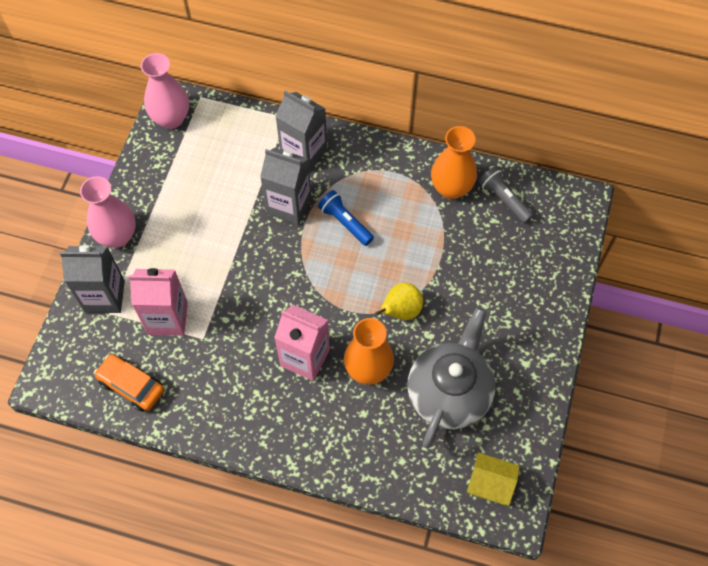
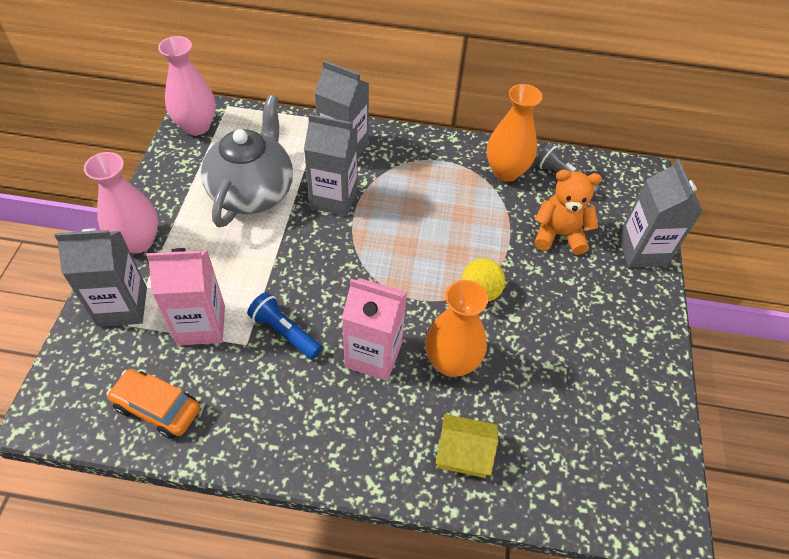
camera: 10 degrees left, 10 degrees down
blue flashlight [318,190,374,246] -> blue flashlight moved to [247,292,322,359]
grey teapot [407,307,495,448] -> grey teapot moved to [201,95,293,227]
yellow house [467,452,520,506] -> yellow house moved to [436,414,498,478]
none -> orange teddy bear [534,170,602,255]
none -> grey carton [618,160,703,268]

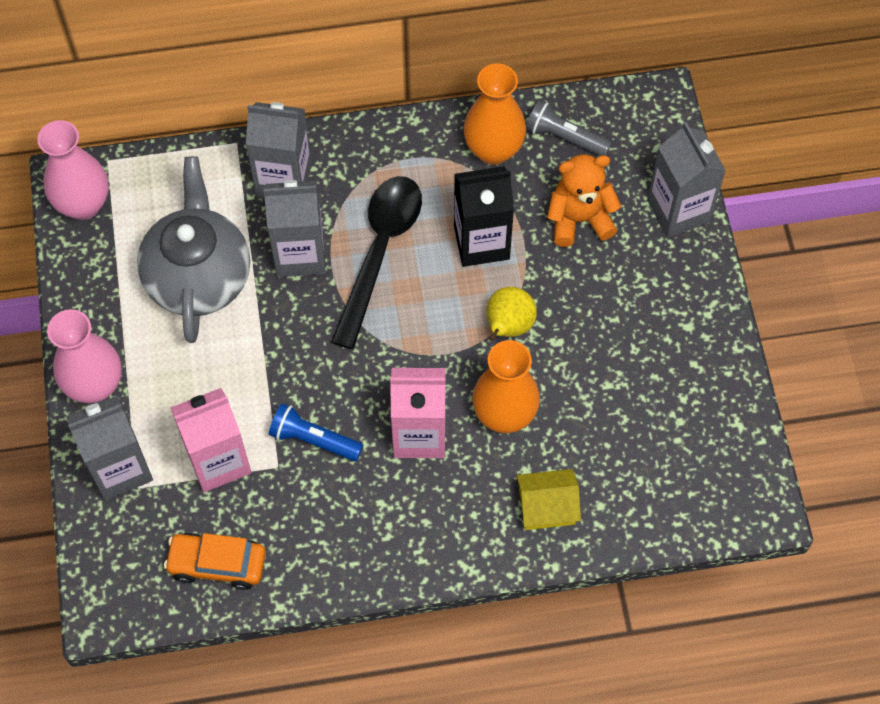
camera: 15 degrees left, 10 degrees up
none -> black spoon [331,176,422,349]
none -> black carton [454,166,514,267]

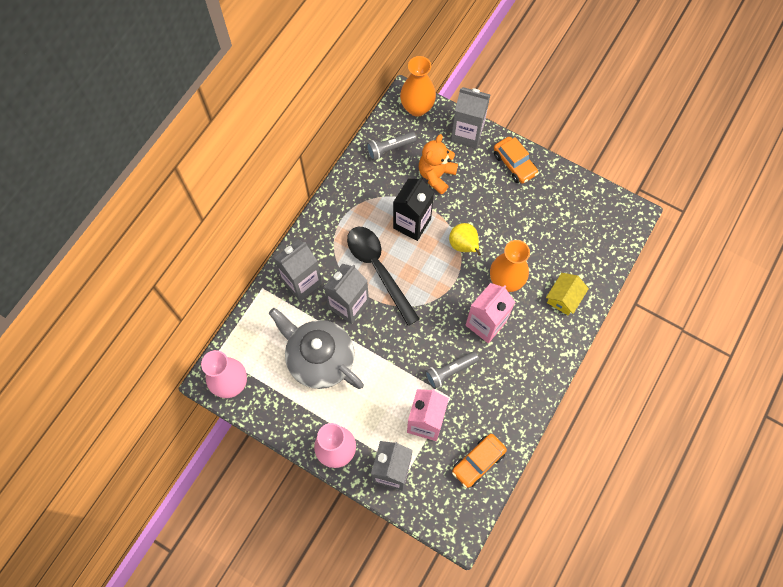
camera: 50 degrees left, 5 degrees up
blue flashlight [269,403,363,461] -> grey flashlight [425,351,479,389]
orange vase [464,64,526,165] -> orange vase moved to [400,56,436,117]
none -> orange car [494,137,538,184]

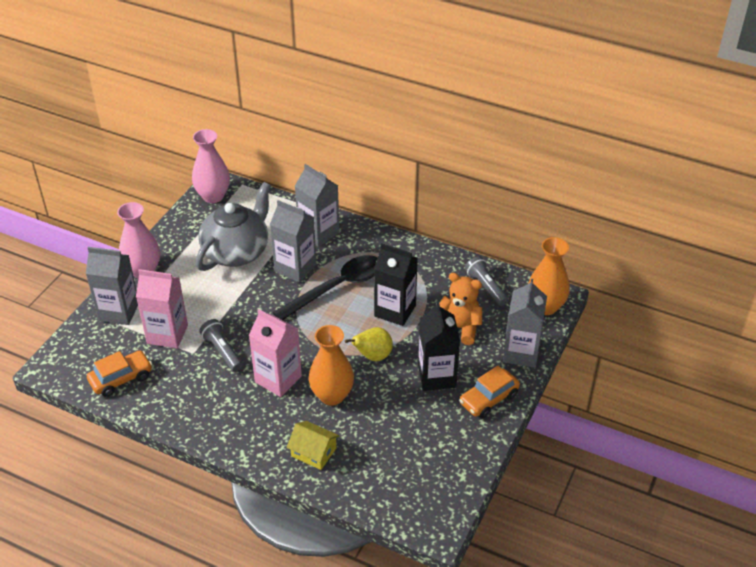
camera: 85 degrees right, 25 degrees down
orange car [452,434,507,488] -> orange car turned 105 degrees clockwise [87,350,152,397]
none -> black carton [418,302,460,391]

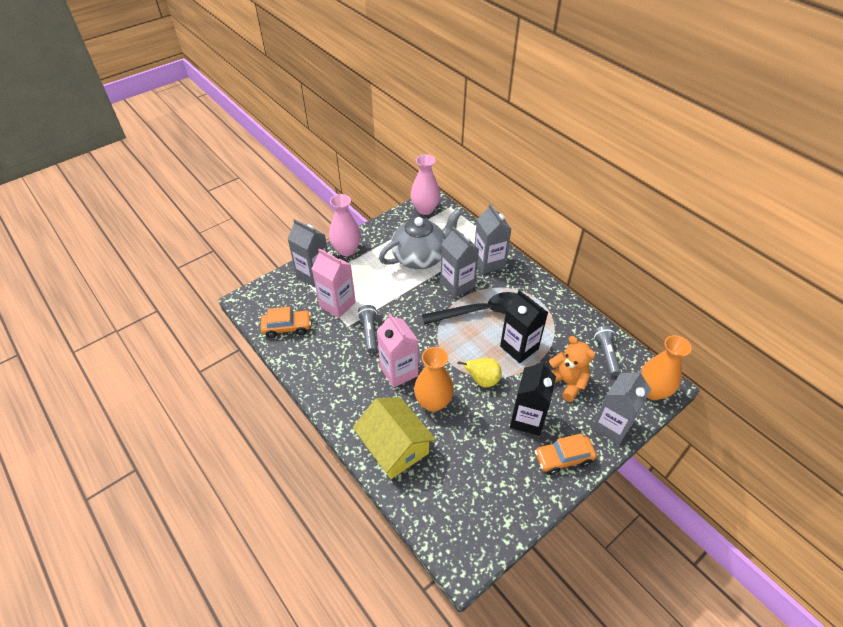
camera: 25 degrees right, 5 degrees up
yellow house [287,421,340,470] -> yellow house [353,397,436,479], size x1.74

